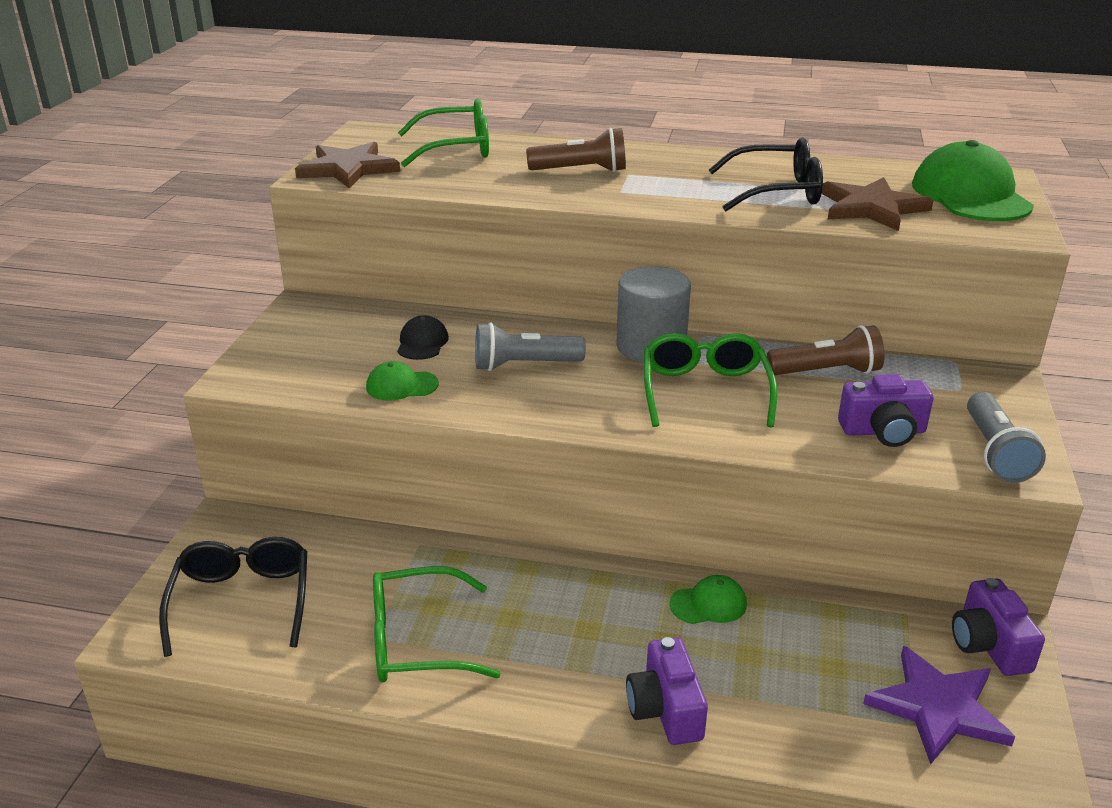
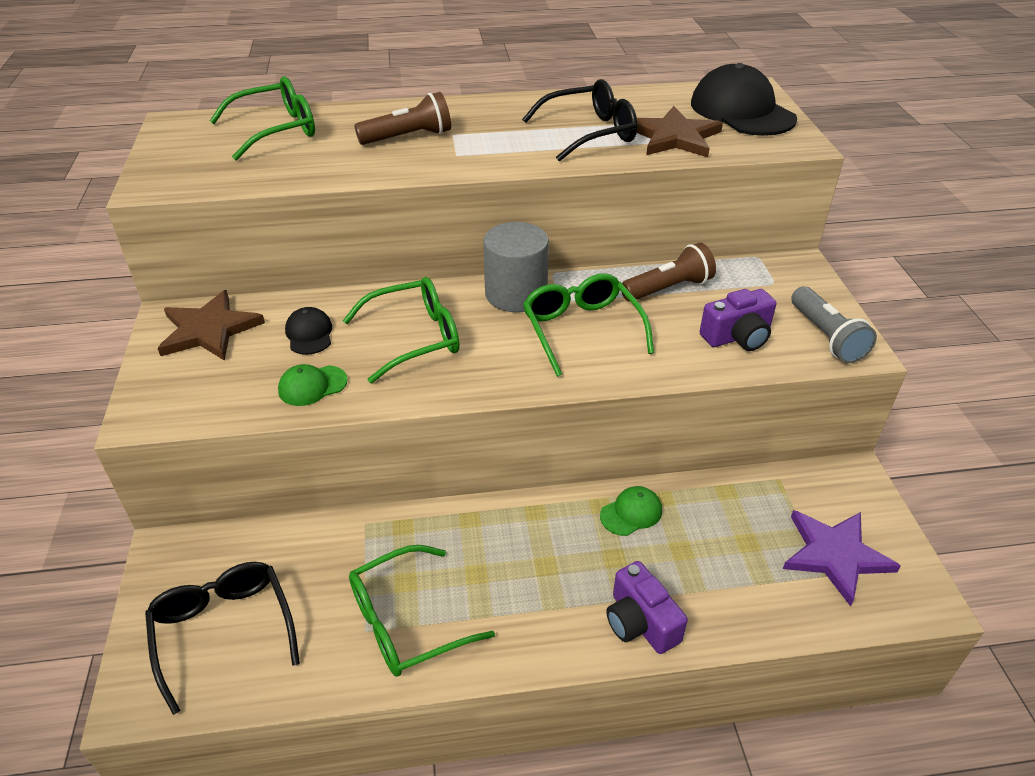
camera: 20 degrees left, 10 degrees up
brown star [295,142,400,188] -> brown star moved to [158,290,265,361]
grey flashlight [475,323,586,371] -> green glasses [343,277,459,383]
green cap [912,140,1034,221] -> black cap [691,63,797,136]
purple camera [952,578,1045,676] -> none

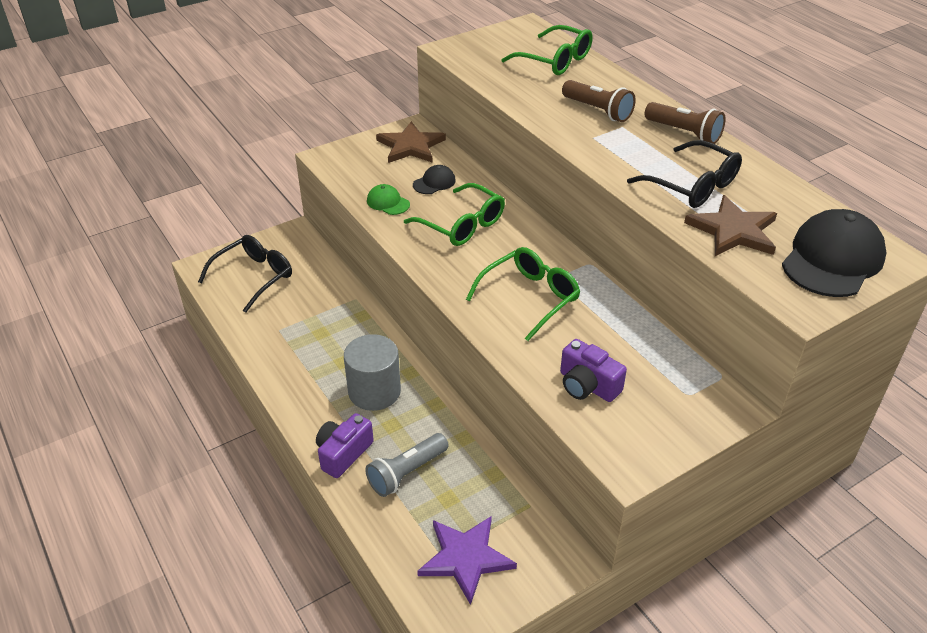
camera: 65 degrees right, 0 degrees up
green glasses [349,545,495,677] -> none
grey cylinder [483,222,549,312] -> grey cylinder moved to [344,334,401,411]
green cap [600,486,662,536] -> none
brown flashlight [621,243,716,302] -> brown flashlight moved to [644,102,726,144]
grey flashlight [791,286,877,363] -> grey flashlight moved to [365,433,449,497]

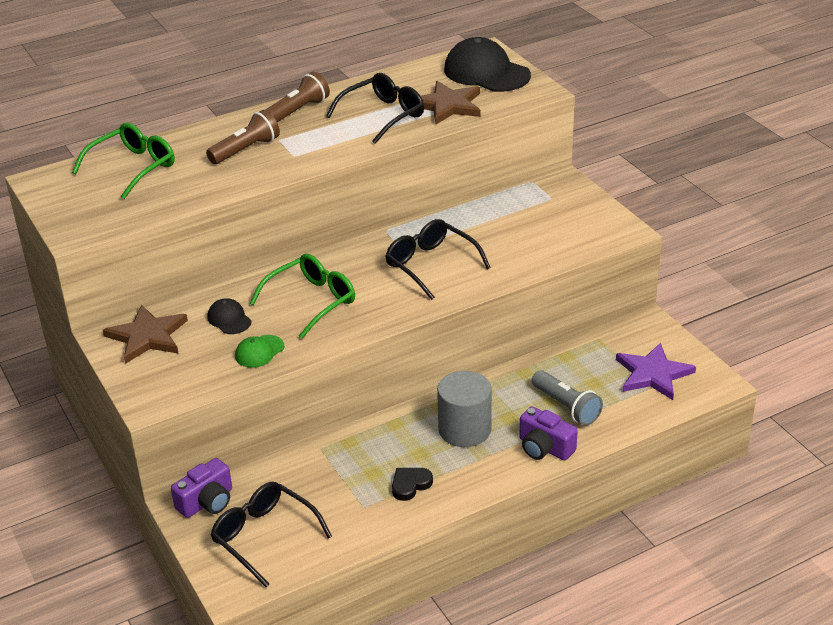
camera: 85 degrees left, 5 degrees down
green glasses [466,247,580,341] -> black glasses [385,219,491,300]
purple camera [560,339,627,402] -> purple camera moved to [171,458,232,518]
none -> black heart [392,468,433,501]

